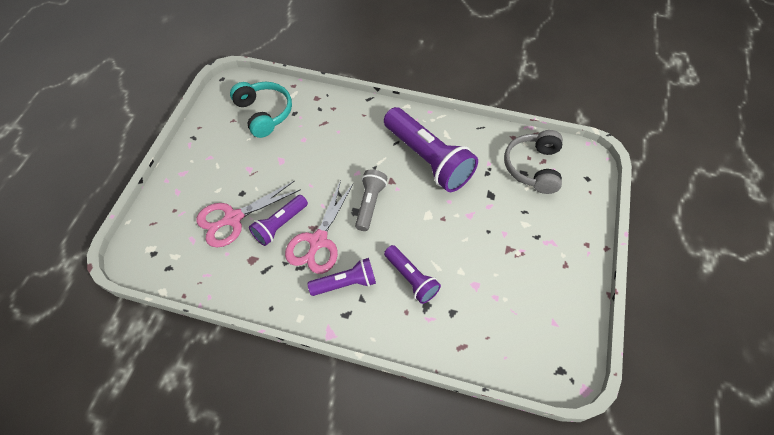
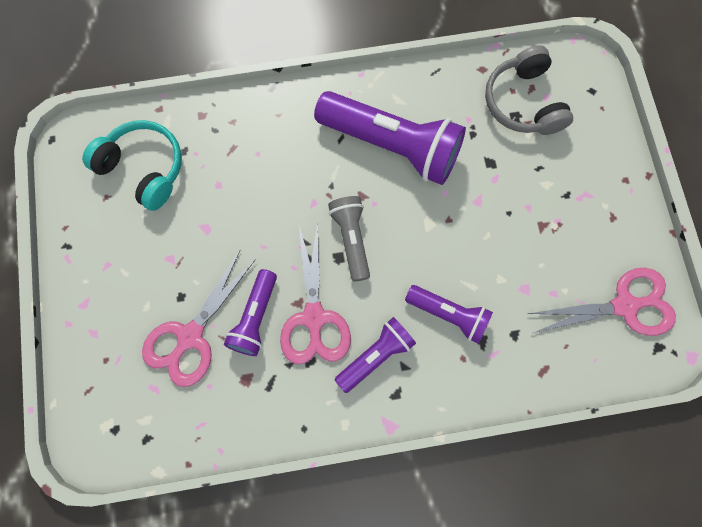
camera: 25 degrees left, 15 degrees up
none -> pink scissors [528,268,676,336]

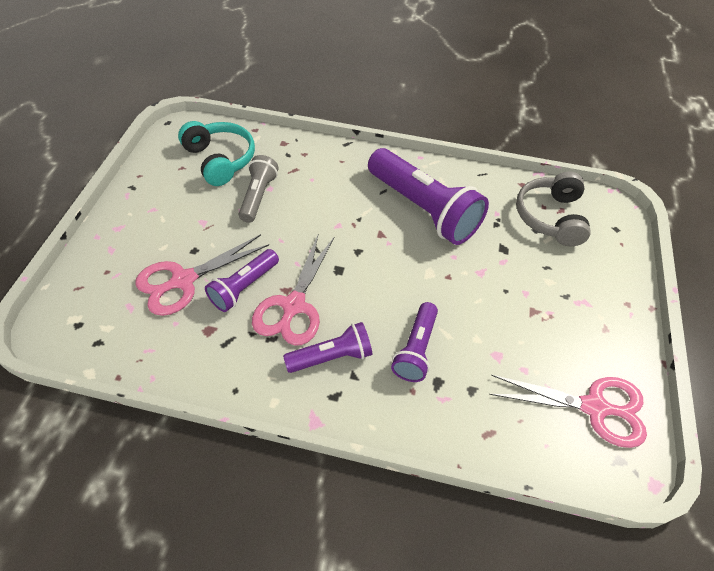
camera: 20 degrees right, 20 degrees down
grey flashlight [328,196,370,282] -> grey flashlight moved to [239,155,278,223]
purple flashlight [405,285,493,344] -> purple flashlight turned 60 degrees clockwise [391,302,438,382]

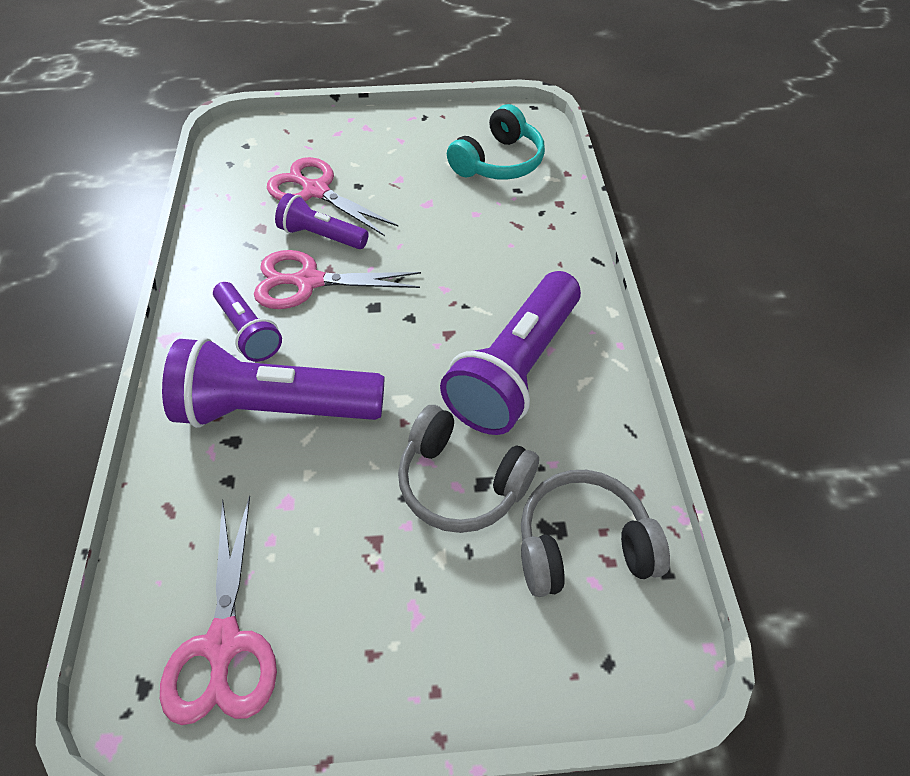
camera: 75 degrees right, 0 degrees up
grey flashlight [239,155,278,223] -> none
purple flashlight [391,302,438,382] -> purple flashlight [162,337,384,428], size x1.84
none -> grey headphones [398,405,539,533]

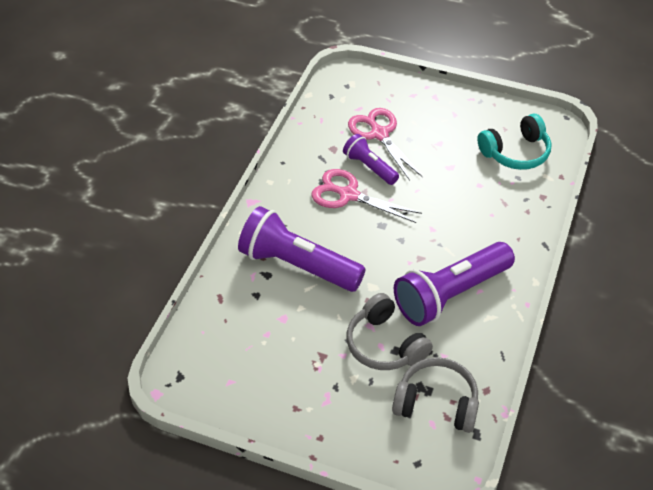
camera: 25 degrees right, 5 degrees down
pink scissors [160,495,277,725] -> none
purple flashlight [213,282,282,362] -> none

